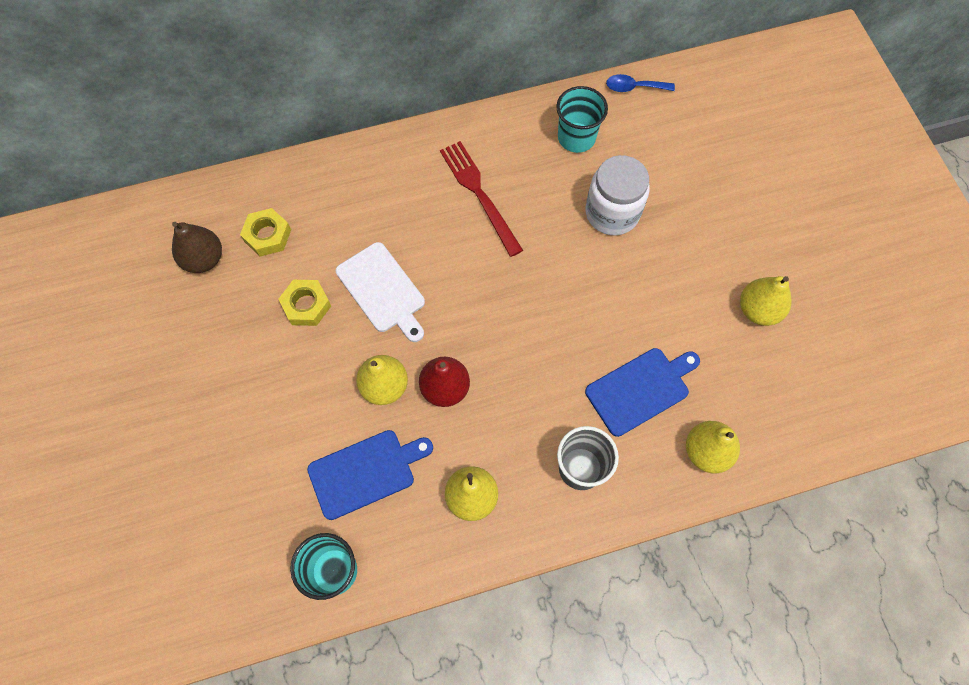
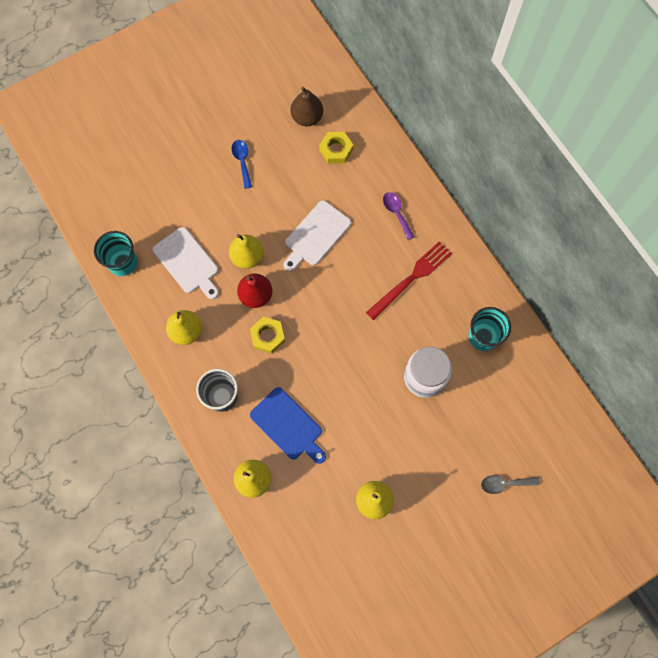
camera: 75 degrees right, 5 degrees up
yellow nut [279,280,331,326] -> yellow nut moved to [250,317,285,354]
blue cutting board [307,430,433,520] -> white cutting board [153,227,219,299]
blue spoon [606,74,675,92] -> blue spoon moved to [232,140,252,189]
none -> purple spoon [383,192,414,240]
none -> grey spoon [481,475,540,494]

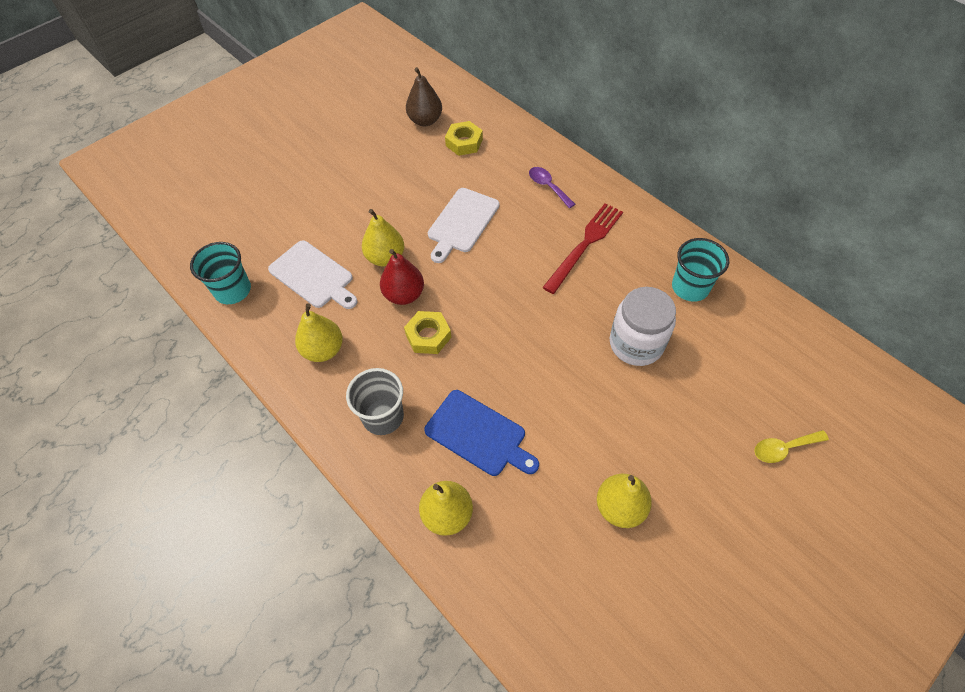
camera: 10 degrees left, 15 degrees down
blue spoon [232,140,252,189] -> none
grey spoon [481,475,540,494] -> yellow spoon [754,430,829,463]

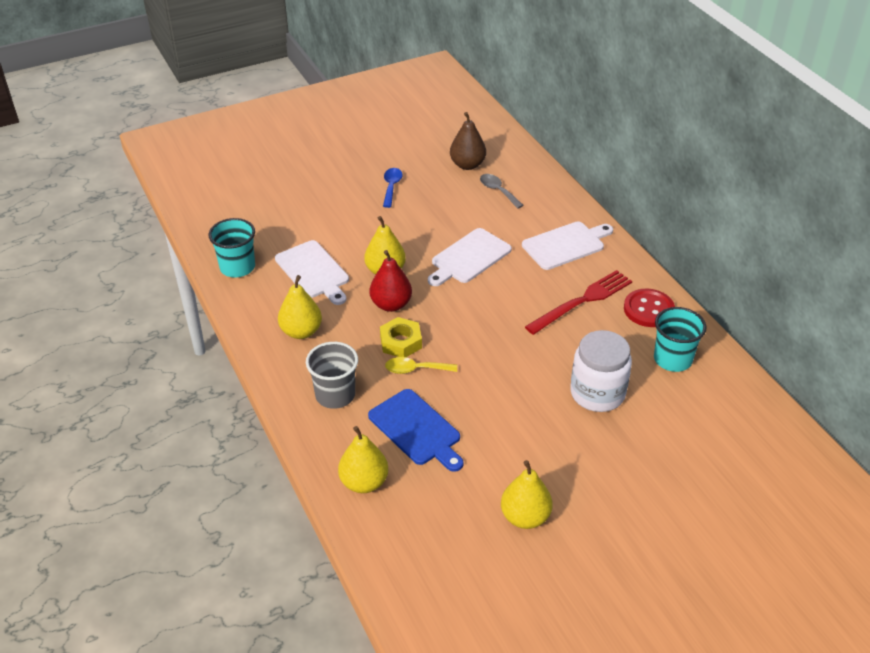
camera: 15 degrees right, 15 degrees down
yellow nut [445,121,483,156] -> grey spoon [480,174,524,209]
purple spoon [529,167,575,208] -> white cutting board [522,221,613,270]
yellow spoon [754,430,829,463] -> yellow spoon moved to [385,357,457,374]
none -> blue spoon [383,168,403,208]
none -> red button [624,289,675,327]

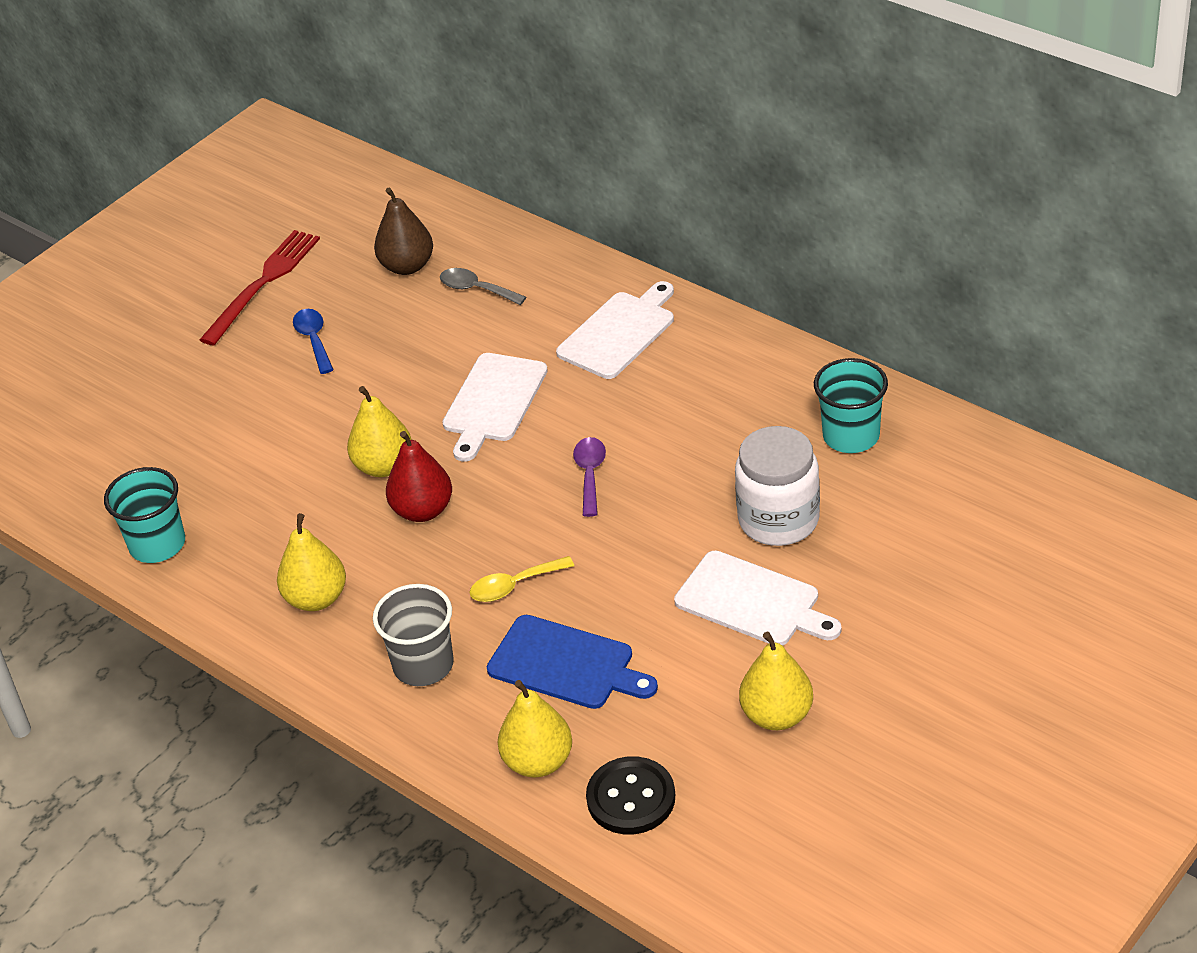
camera: 20 degrees left, 0 degrees up
white cutting board [275,240,349,305] -> white cutting board moved to [674,551,841,646]
yellow nut [380,317,422,357] -> none
red fork [525,270,632,335] -> red fork moved to [199,230,320,345]
red button [624,289,675,327] -> none
none -> purple spoon [573,437,606,517]
none -> black button [586,756,675,834]

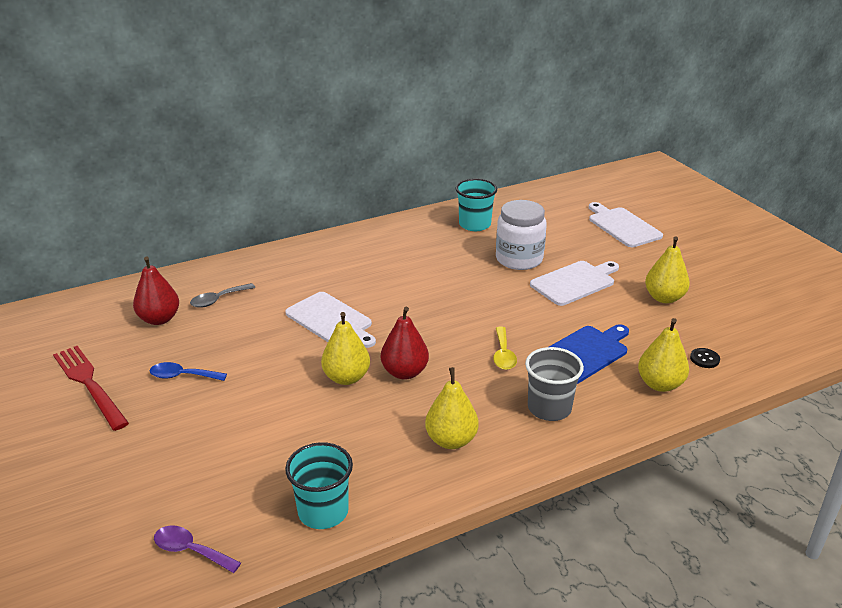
camera: 70 degrees left, 10 degrees down
brown pear [374,188,433,275] -> red pear [133,256,179,325]
white cutting board [556,281,674,379] -> white cutting board moved to [589,202,663,247]
purple spoon [573,437,606,517] -> purple spoon moved to [154,525,241,573]
black button [586,756,675,834] -> black button [690,348,720,368], size x0.52

